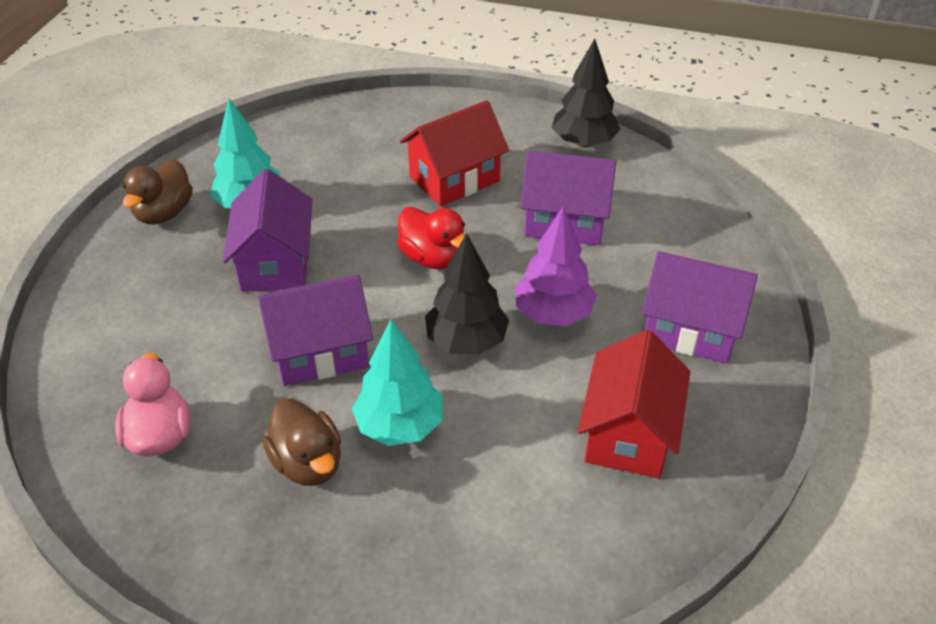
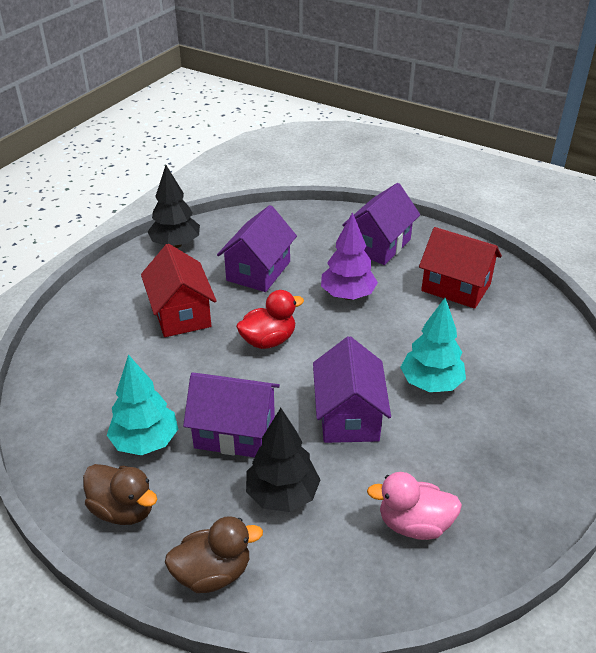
camera: 75 degrees left, 5 degrees down
brown duck [263,399,341,486] -> brown duck moved to [165,516,263,593]
black tree [425,233,509,355] -> black tree moved to [246,408,321,512]

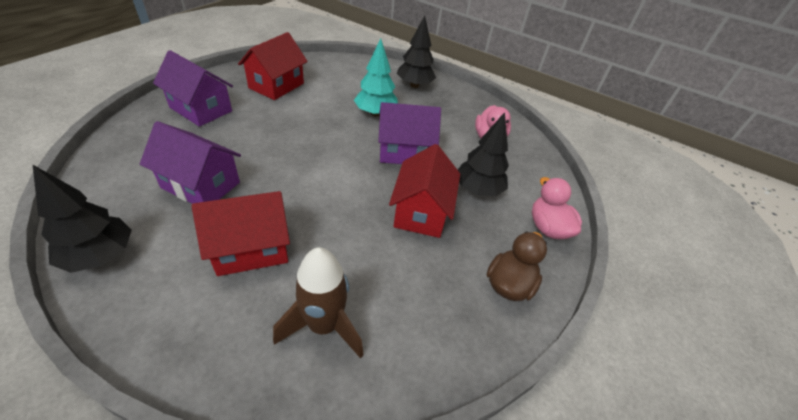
camera: 95 degrees left, 5 degrees up
turquoise tree [107,354,178,455] -> none
brown duck [165,516,263,593] -> pink duck [532,177,582,239]
purple house [183,373,280,458] -> red house [389,144,460,238]
red duck [236,290,304,349] -> none
purple tree [321,212,378,300] -> none
none -> brown rocket [273,247,364,359]
none -> black tree [396,15,436,88]

